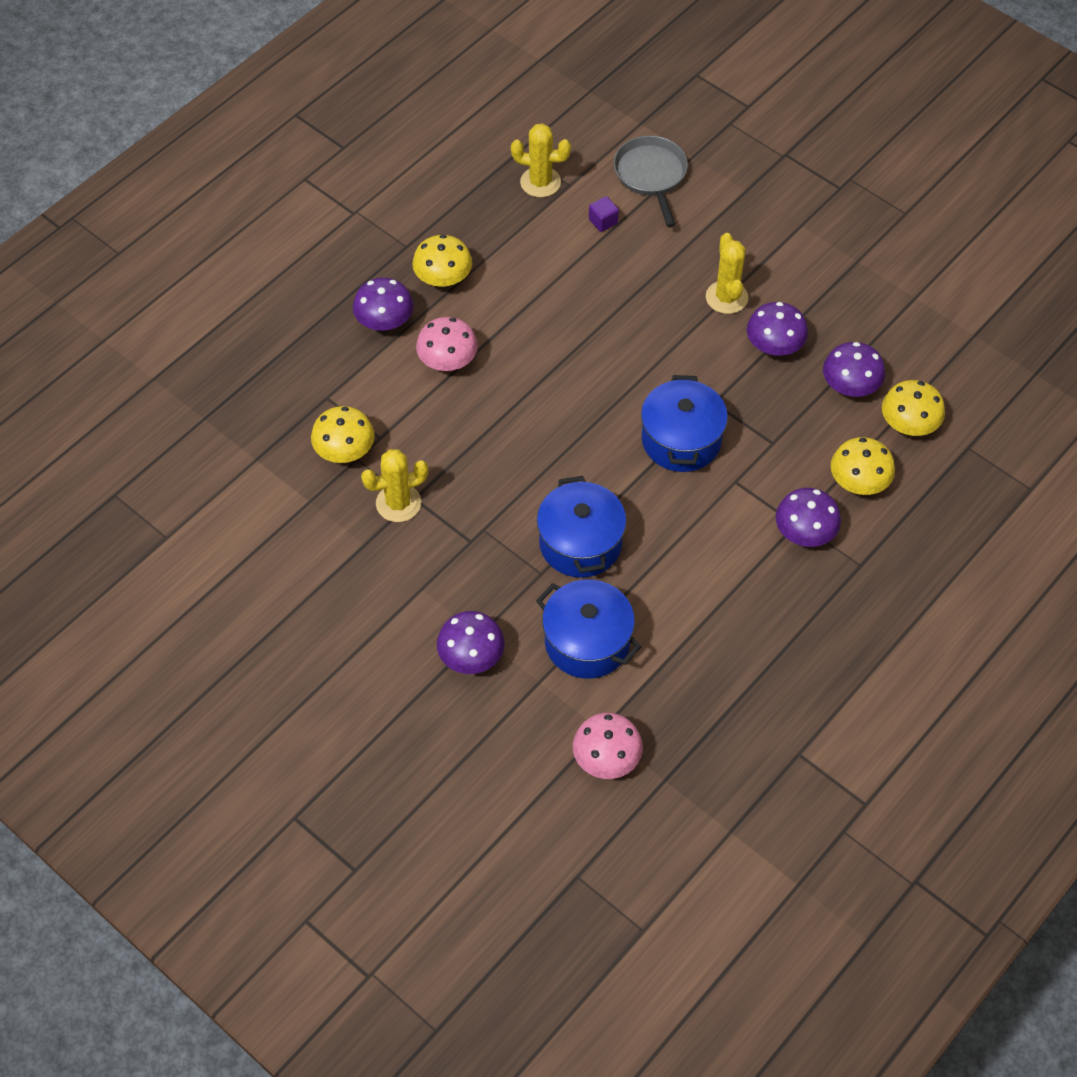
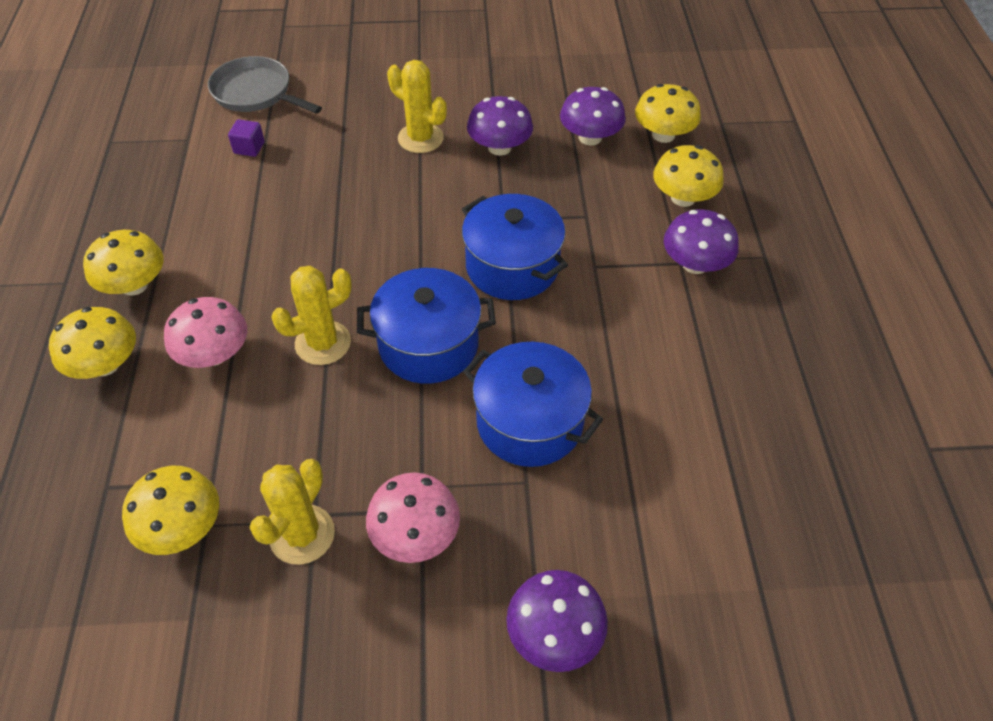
camera: 45 degrees left, 5 degrees down
purple mushroom [353,278,414,331] -> yellow mushroom [49,307,136,379]
yellow cactus [511,123,571,197] -> yellow cactus moved to [271,266,352,365]
blue pot [536,580,641,679] -> blue pot moved to [357,268,496,384]
pink mushroom [573,713,643,779] -> pink mushroom moved to [366,473,460,563]

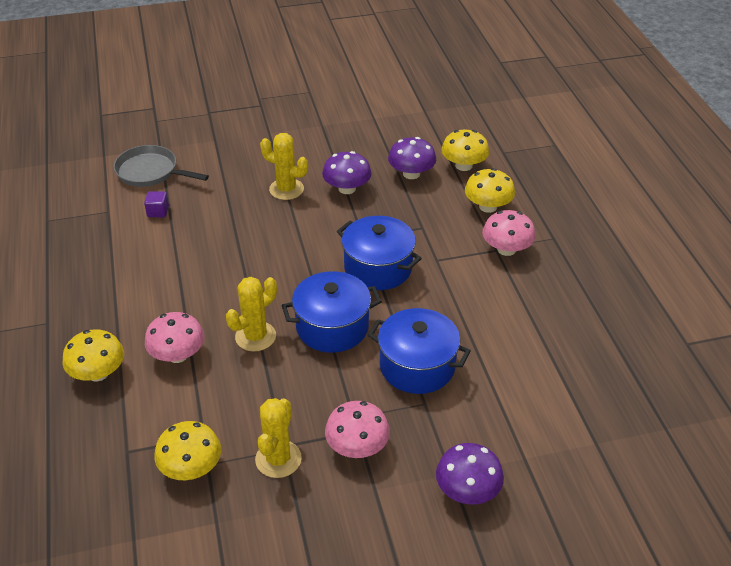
camera: 10 degrees left, 10 degrees down
yellow mushroom [83,230,164,296] -> none
purple mushroom [664,209,739,274] -> pink mushroom [482,210,536,256]

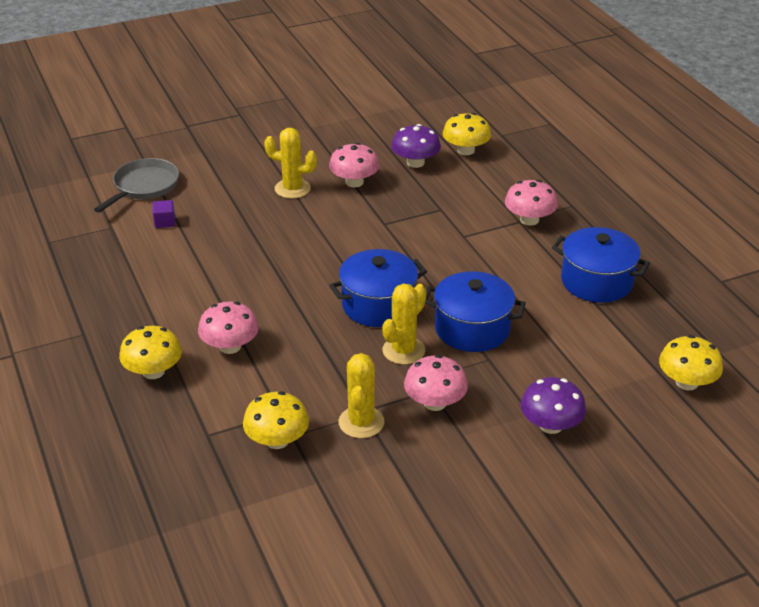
camera: 10 degrees left, 5 degrees down
grey pan [113,145,209,187] -> grey pan turned 105 degrees clockwise [94,158,179,213]
yellow cactus [226,277,277,352] -> yellow cactus moved to [382,284,426,365]
purple mushroom [322,151,372,194] -> pink mushroom [329,143,380,187]
blue pot [337,216,422,290] -> blue pot moved to [552,227,650,303]
yellow mushroom [465,168,515,213] -> yellow mushroom moved to [659,335,723,390]

